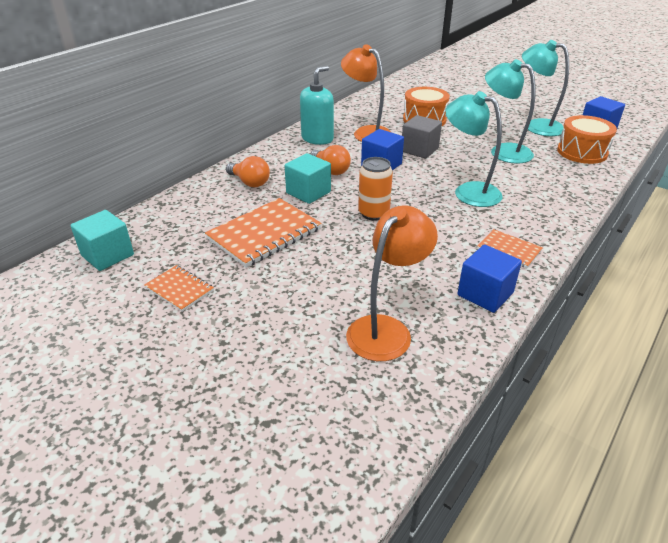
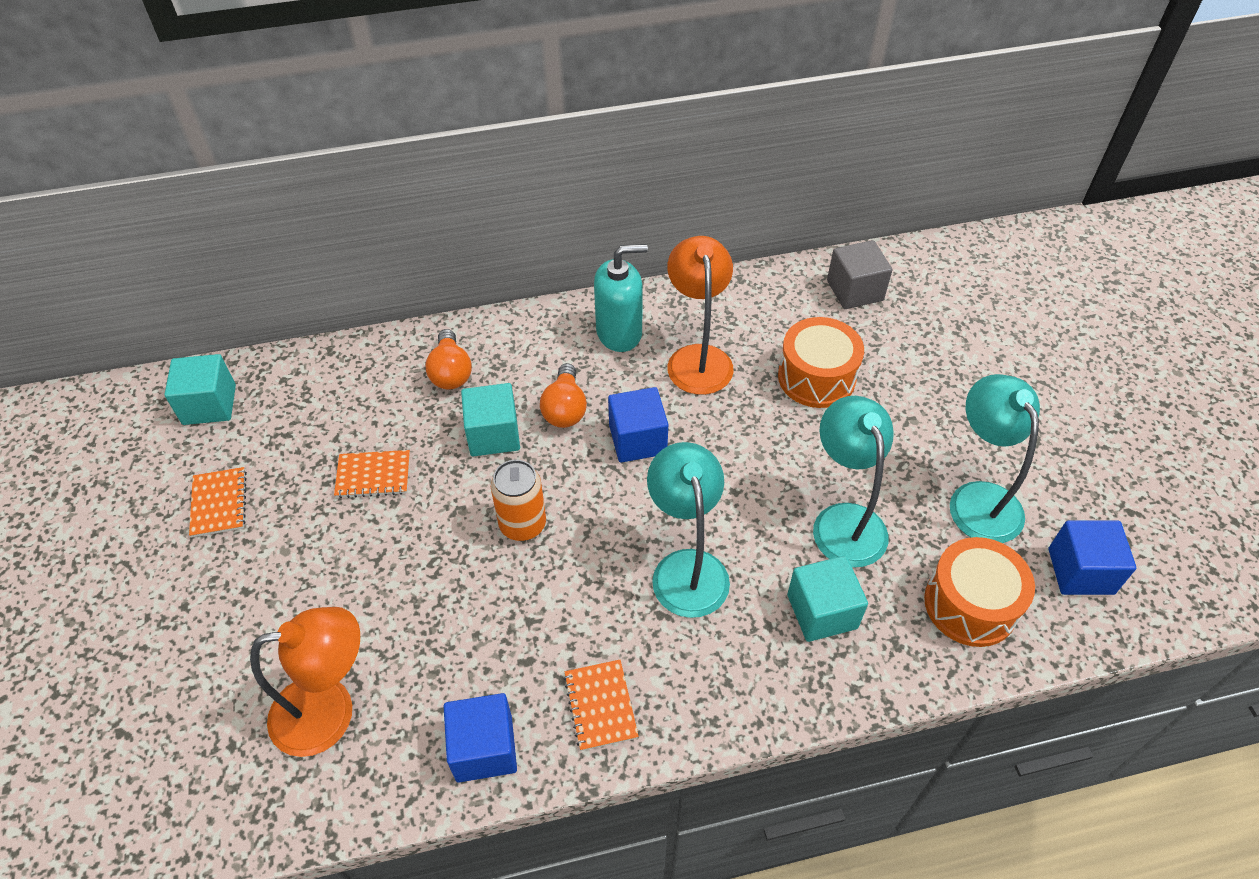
camera: 40 degrees right, 15 degrees up
orange notebook [205,198,322,268] -> orange notebook [334,450,410,498], size x0.54
grey cube [402,115,442,159] -> grey cube moved to [827,240,892,309]
none -> turquoise cube [787,556,868,642]

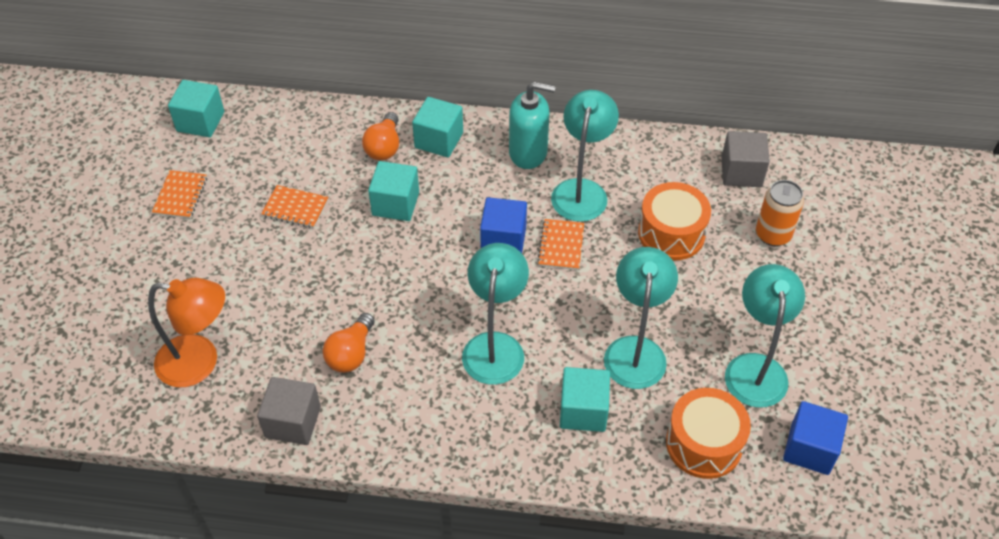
camera: 20 degrees right, 0 degrees up
blue cube [444,693,517,782] -> grey cube [257,377,321,445]
orange can [491,460,546,541] -> orange can moved to [756,180,804,246]
orange light bulb [540,363,587,428] -> orange light bulb moved to [323,313,375,373]
orange notebook [564,660,639,751] -> orange notebook moved to [537,219,584,270]
orange lamp [667,236,734,395] -> turquoise lamp [551,90,619,222]
none -> turquoise cube [412,97,463,157]

